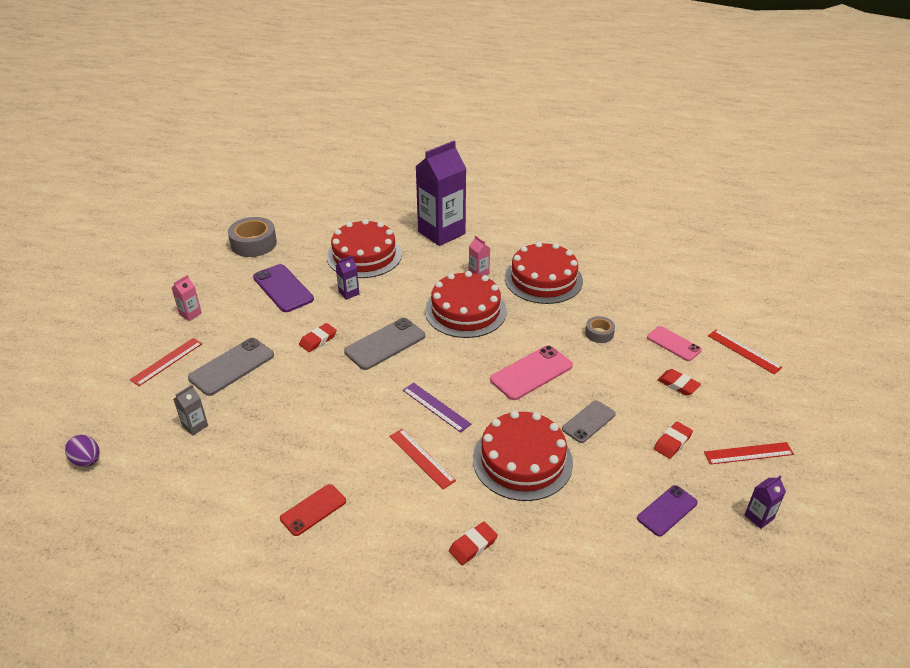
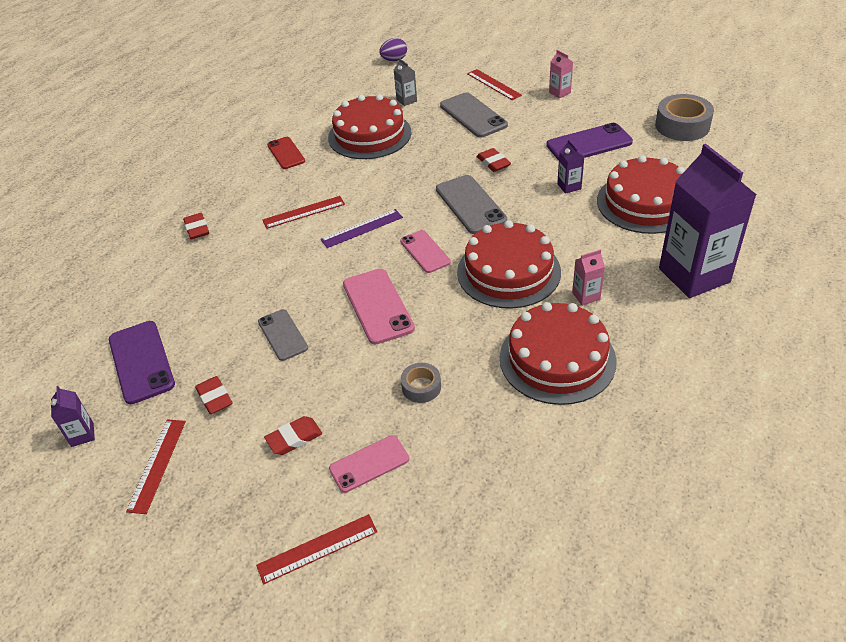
camera: 110 degrees right, 5 degrees up
red cake [473,411,573,501] -> red cake moved to [328,94,412,159]
purple phone [637,485,698,537] -> purple phone [109,321,175,404], size x1.53
none -> pink phone [400,230,451,273]

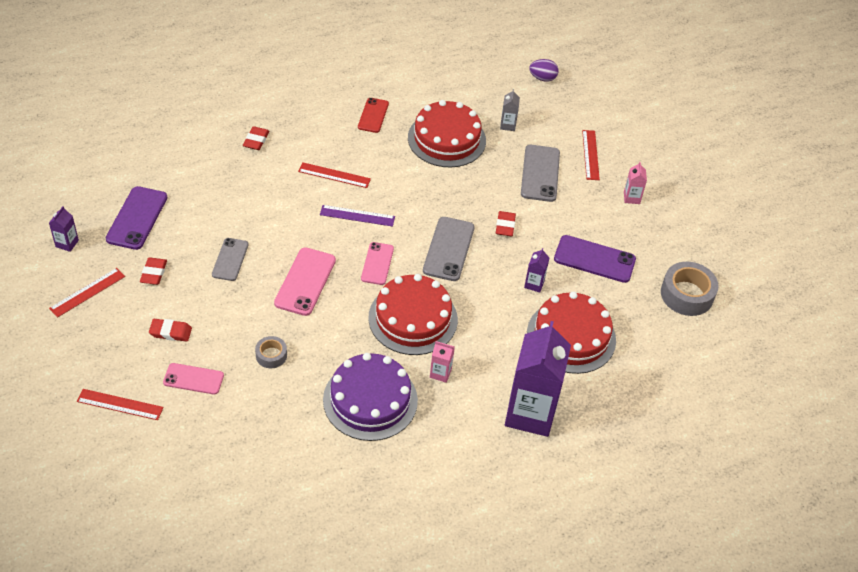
camera: 30 degrees right, 5 degrees up
red cake [500,302,616,405] -> purple cake [323,353,418,441]

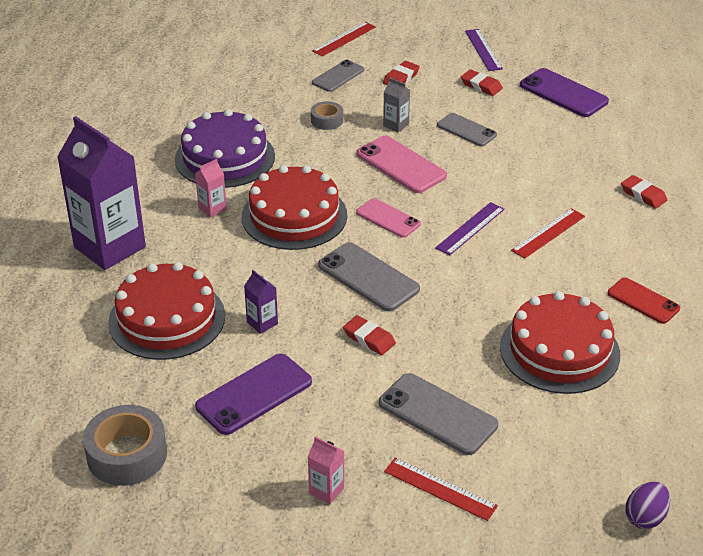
camera: 125 degrees right, 10 degrees down
purple carton [49,206,79,252] -> none
red ruler [49,268,125,318] -> purple ruler [465,29,503,71]
pink phone [163,363,224,394] -> grey phone [312,60,364,92]
grey carton [500,89,520,131] -> grey carton moved to [383,78,410,132]

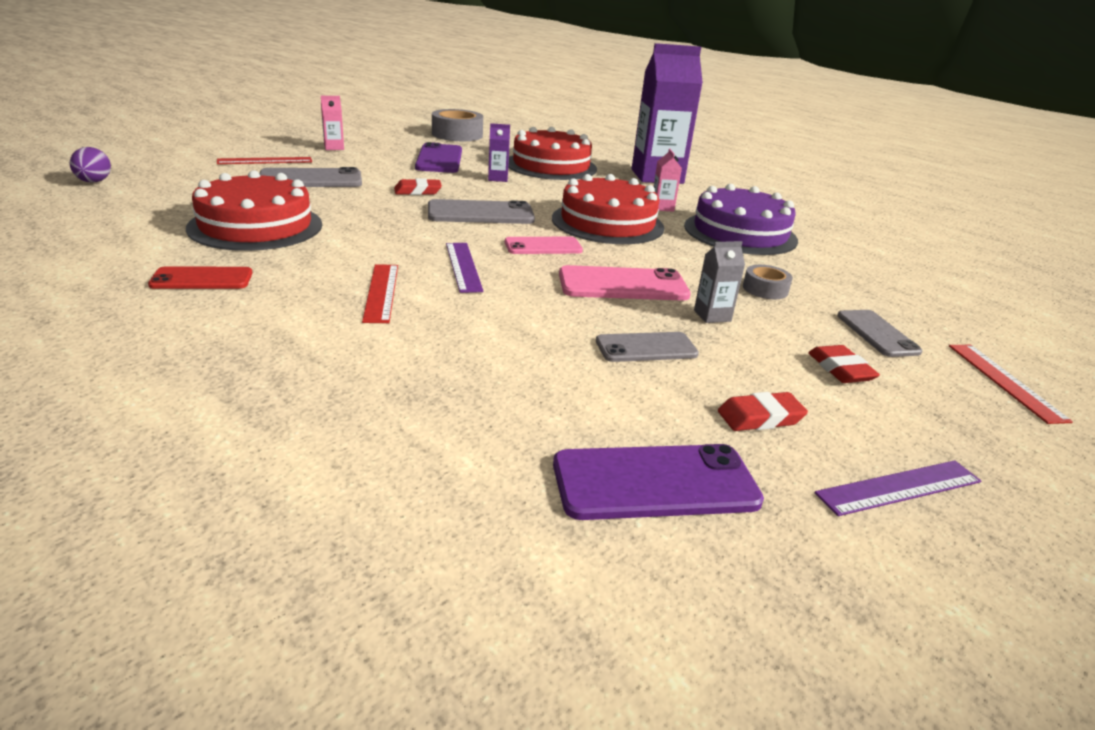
camera: 125 degrees right, 10 degrees down
purple ruler [465,29,503,71] -> purple ruler turned 45 degrees counterclockwise [814,460,981,516]
red eraser [621,175,667,209] -> none

